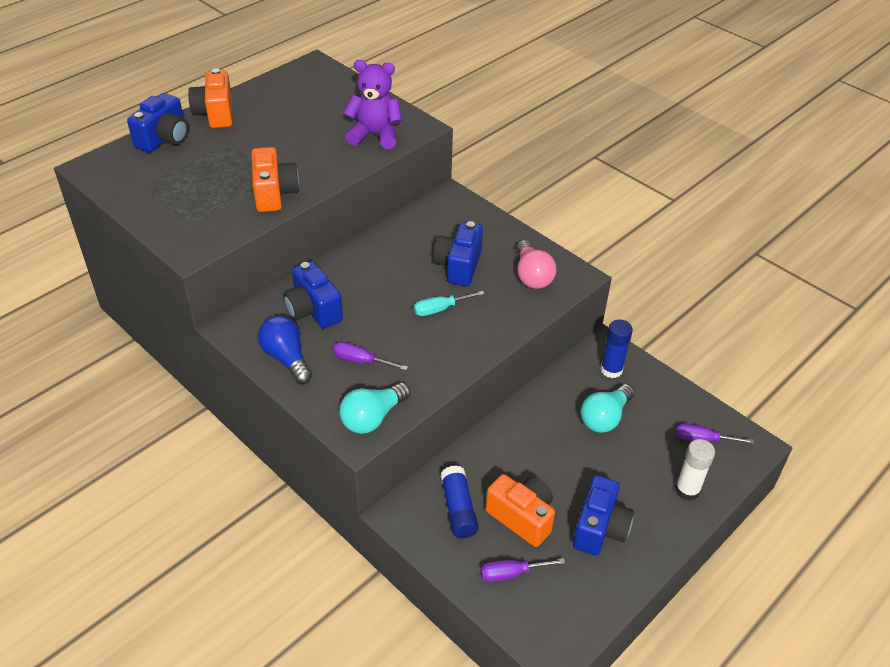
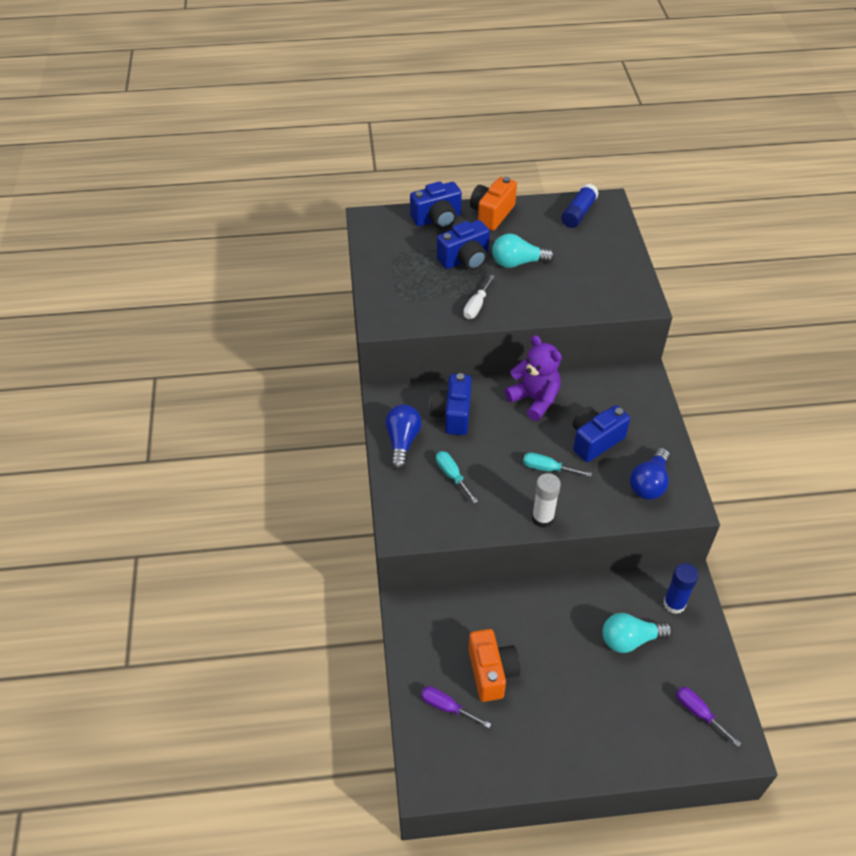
camera: 40 degrees right, 5 degrees up
orange camera [251,147,299,212] -> white screwdriver [463,275,495,319]
purple screwdriver [333,342,408,371] -> turquoise screwdriver [436,451,478,503]
turquoise light bulb [339,382,411,434] -> turquoise light bulb moved to [492,233,555,268]
purple teddy bear [343,60,402,149] -> purple teddy bear moved to [505,335,562,421]
blue glue stick [440,466,479,538] -> blue glue stick moved to [561,184,599,228]
pink light bulb [516,240,556,289] -> blue light bulb [630,448,670,500]
blue camera [573,475,634,555] -> blue camera moved to [437,220,490,270]
white glue stick [675,439,715,501] -> white glue stick moved to [532,473,561,528]

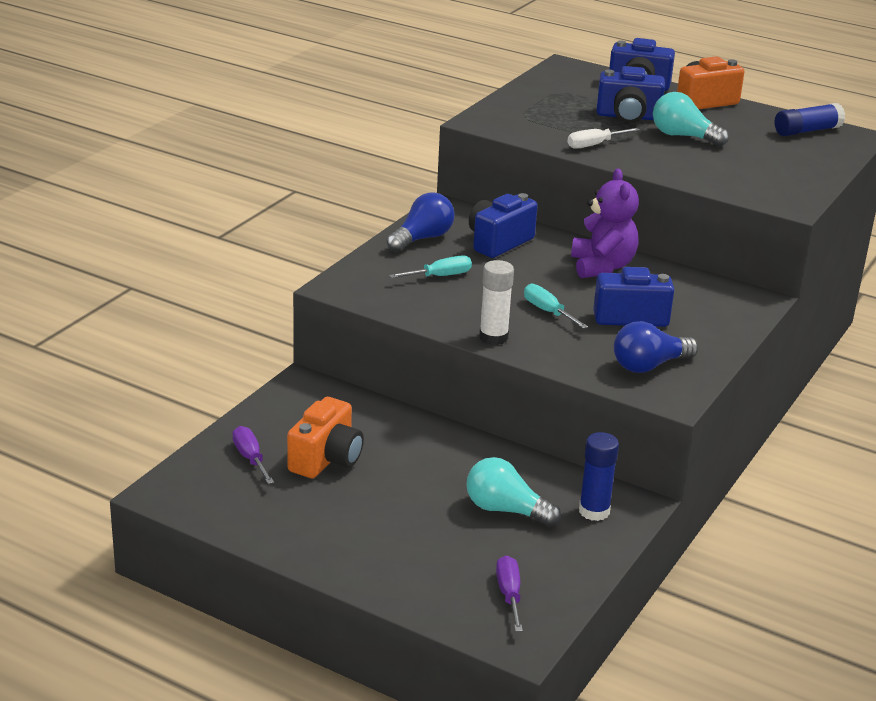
camera: 35 degrees right, 20 degrees down
turquoise screwdriver [436,451,478,503] -> turquoise screwdriver turned 60 degrees clockwise [389,255,472,278]

